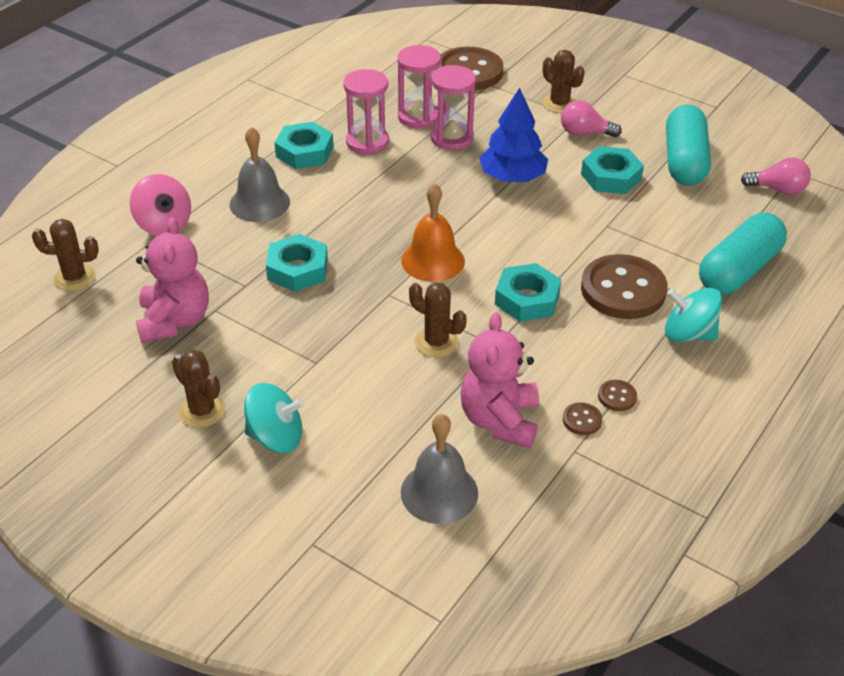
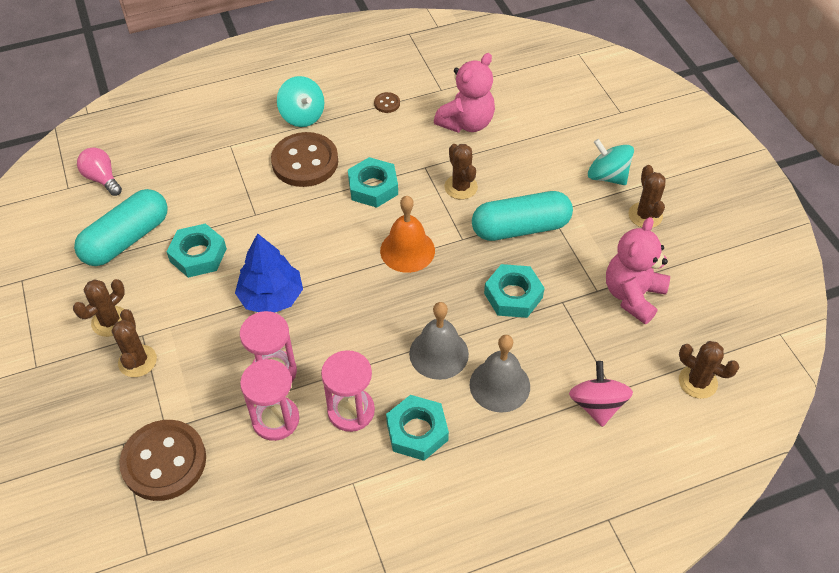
camera: 145 degrees left, 10 degrees up
grey bell [401,414,478,524] -> grey bell moved to [409,302,469,380]
pink light bulb [561,100,622,137] -> none
brown button [563,402,602,435] -> none
turquoise capsule [699,213,787,295] -> turquoise capsule moved to [472,191,573,241]
none -> brown cactus [73,279,125,337]

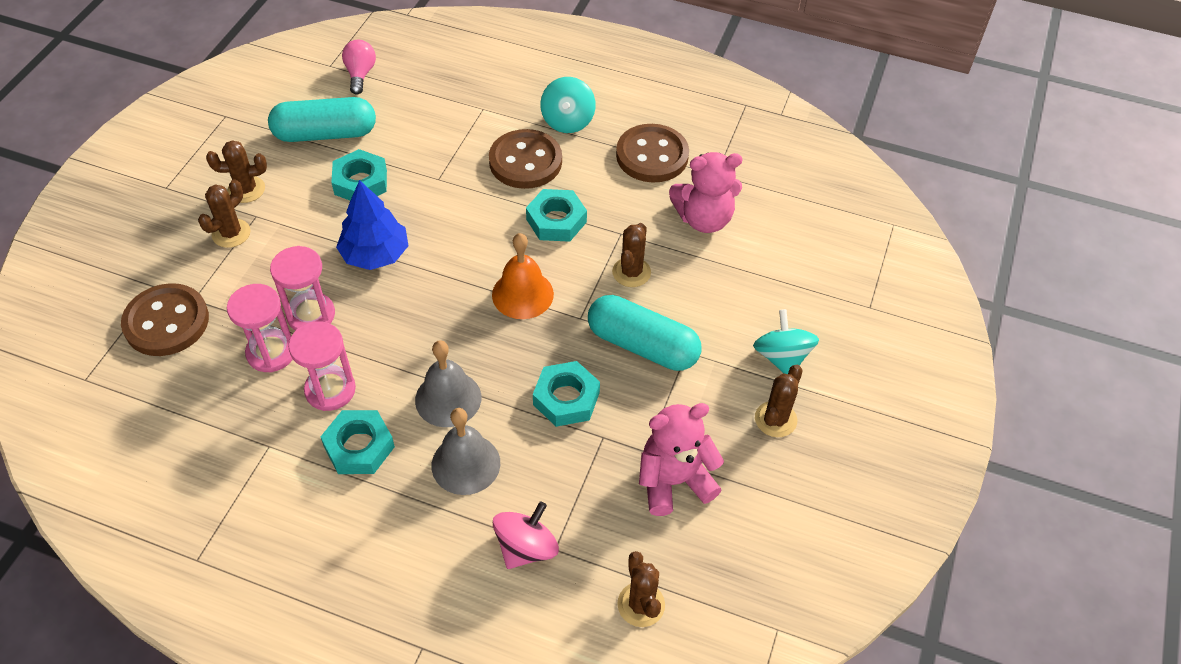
camera: 40 degrees right, 0 degrees up
brown button [374,92,400,113] -> brown button [616,124,689,182], size x2.43

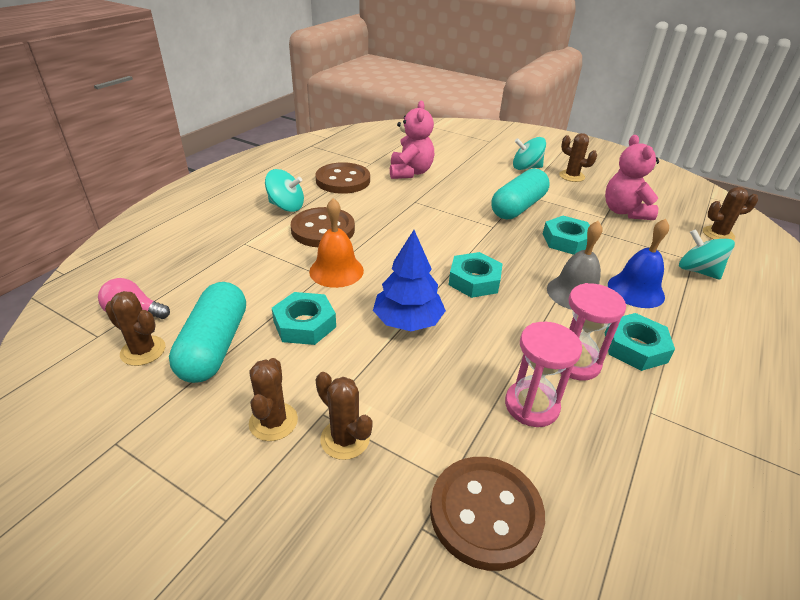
camera: 80 degrees left, 15 degrees down
pink hourglass [270,246,335,331] -> none
grey bell [432,408,500,495] -> blue bell [608,219,669,308]
orange bell [492,233,554,319] -> orange bell moved to [309,198,364,288]
pink spinning top [493,502,559,569] -> turquoise spinning top [679,229,735,280]
turquoise nut [526,189,587,242] -> turquoise nut moved to [449,252,503,298]
brown cactus [612,223,651,287] -> brown cactus moved to [105,291,166,366]

